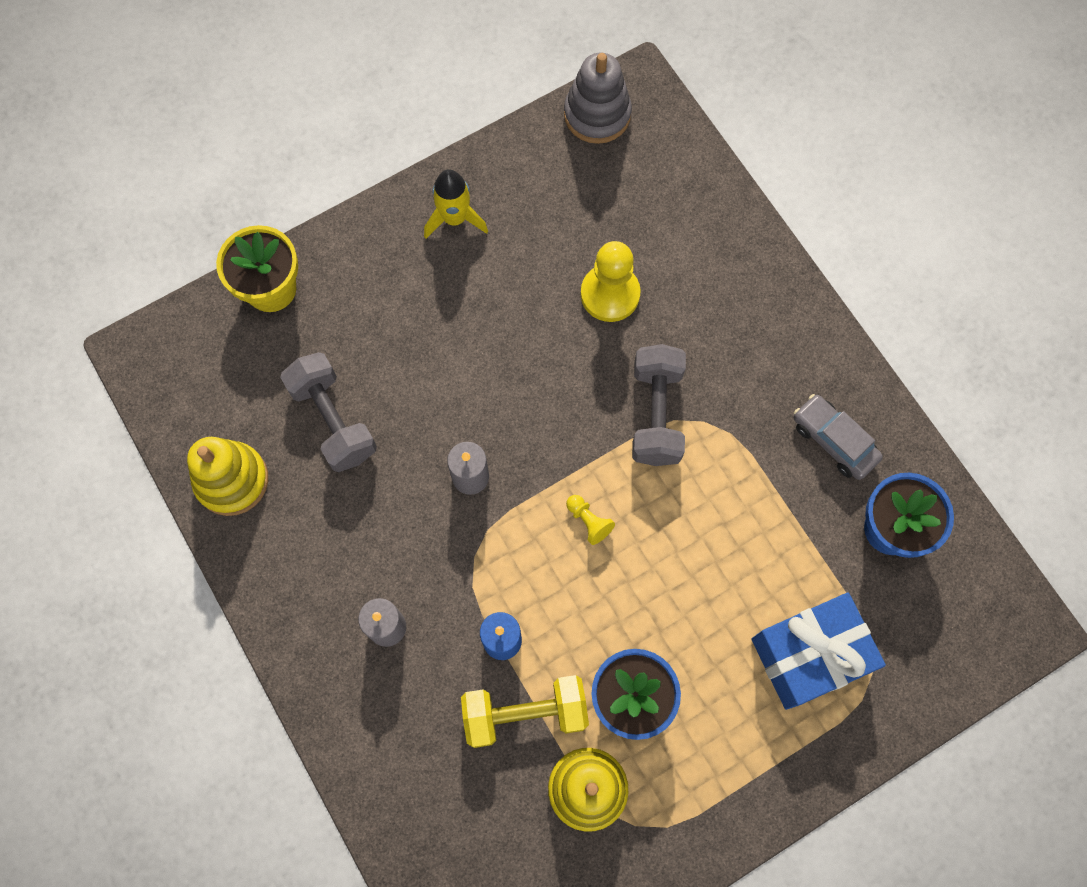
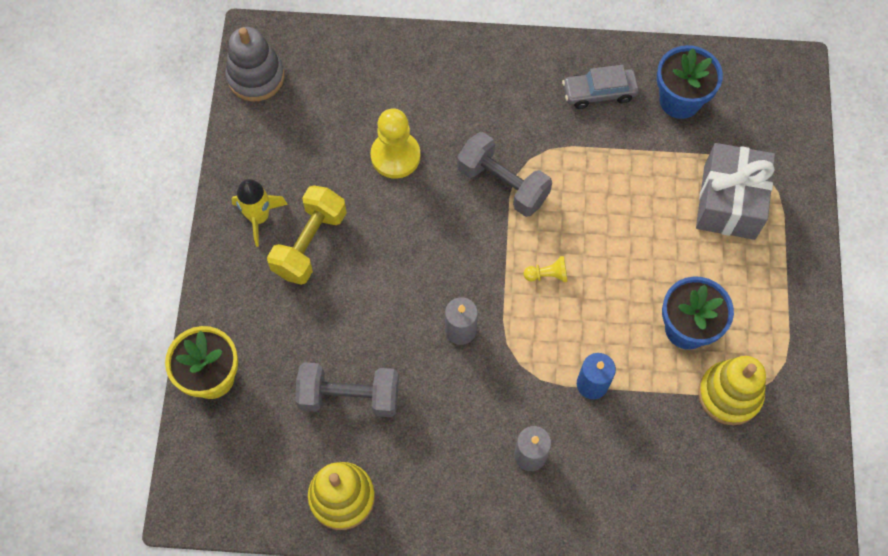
camera: 55 degrees left, 5 degrees down
yellow dumbbell [461,675,589,748] -> yellow dumbbell moved to [267,185,347,285]
blue gift [751,592,886,710] -> grey gift [696,143,775,240]

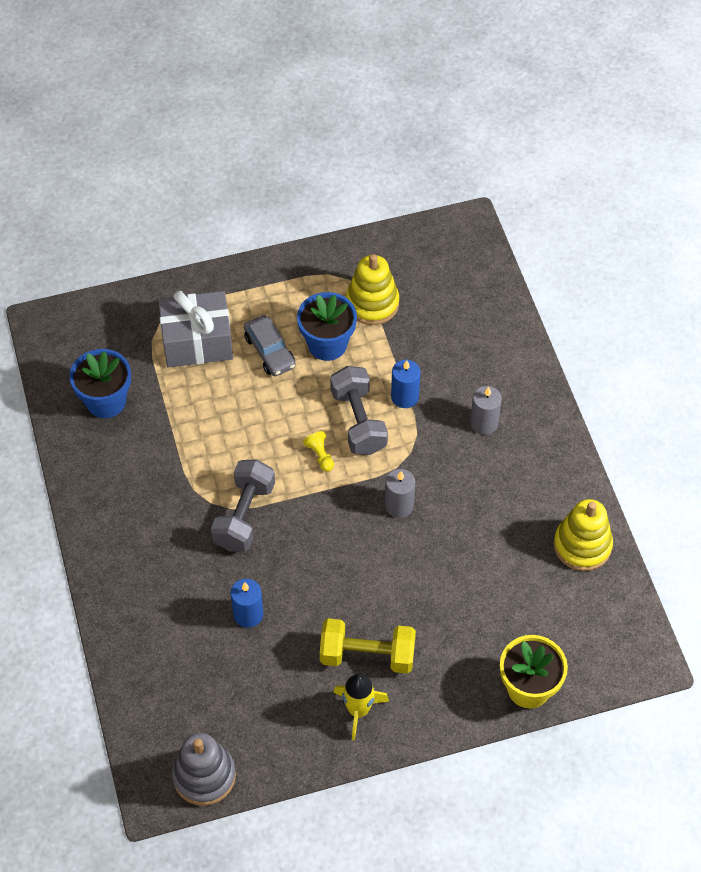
camera: 110 degrees left, 10 degrees down
grey dumbbell [295,362,399,417] -> grey dumbbell moved to [330,366,388,455]
yellow pawn [371,109,420,179] -> blue candle [231,579,263,628]
grey car [562,65,639,109] -> grey car moved to [244,315,296,376]

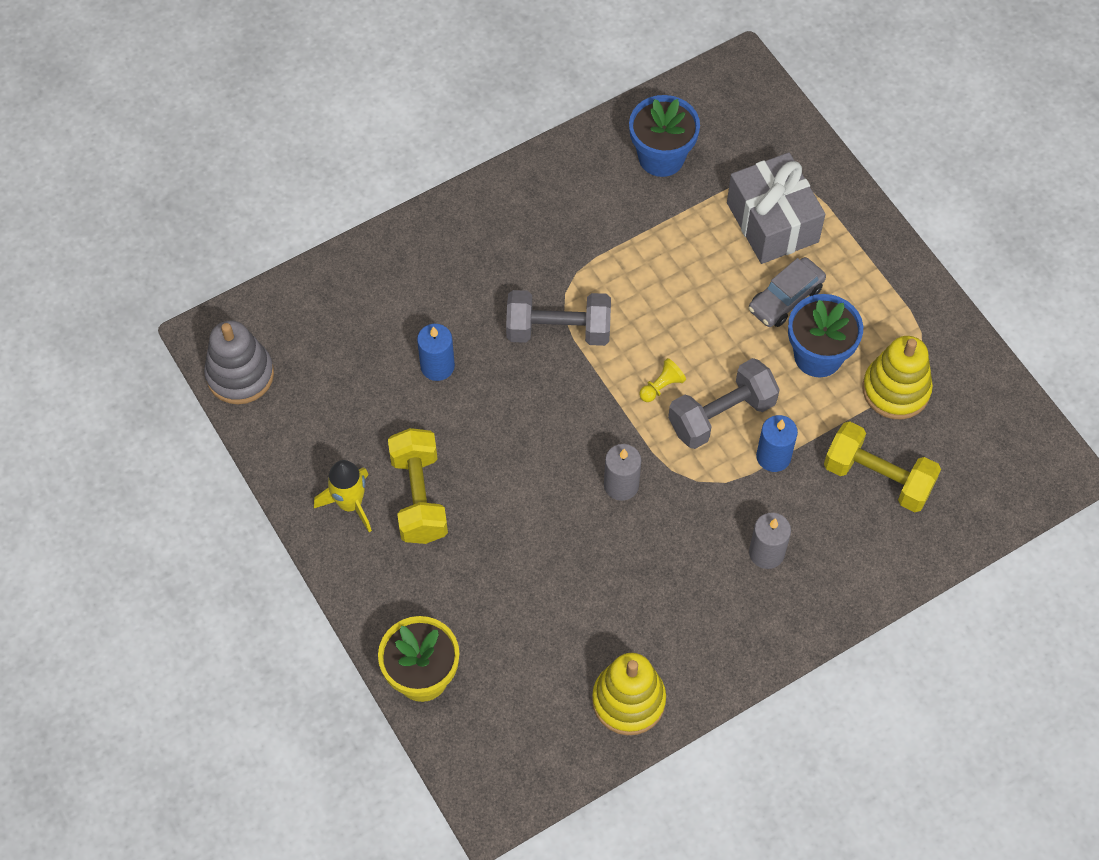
camera: 75 degrees right, 5 degrees up
none -> yellow dumbbell [824,421,941,512]

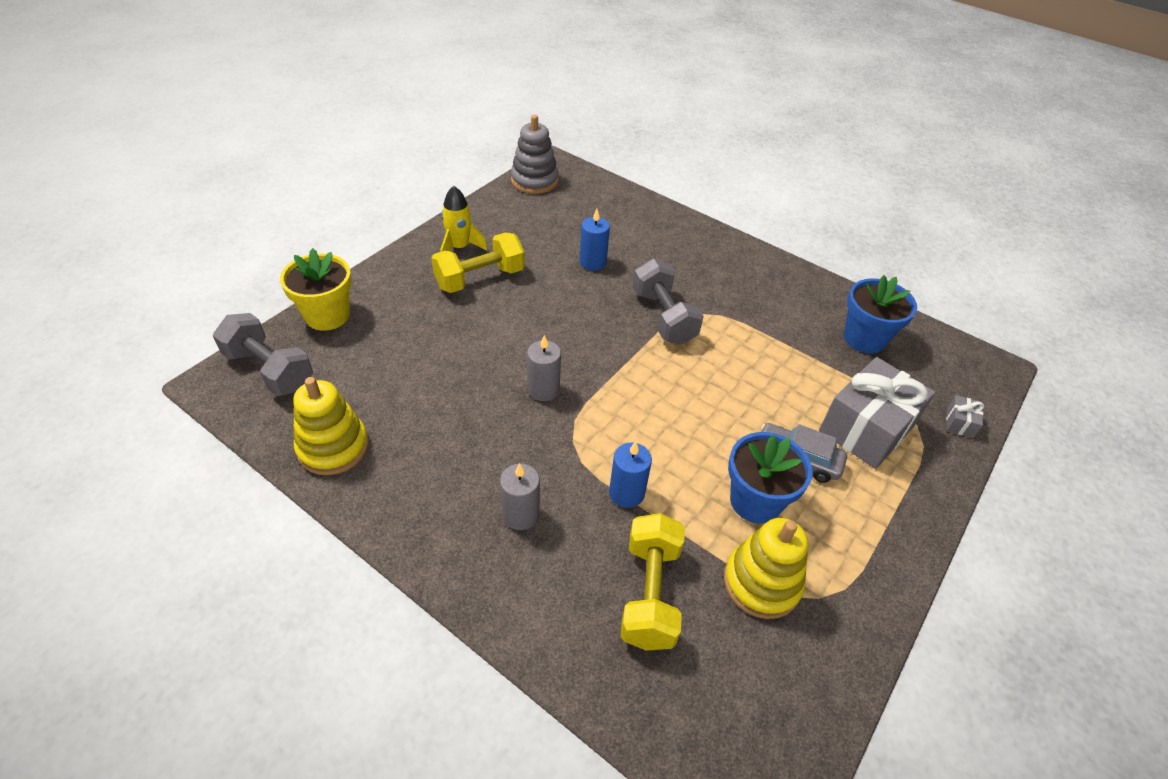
camera: 65 degrees right, 15 degrees down
yellow pawn [639,358,686,402] -> none
grey dumbbell [668,358,780,449] -> grey dumbbell moved to [213,313,313,396]
none -> grey gift [946,395,984,438]

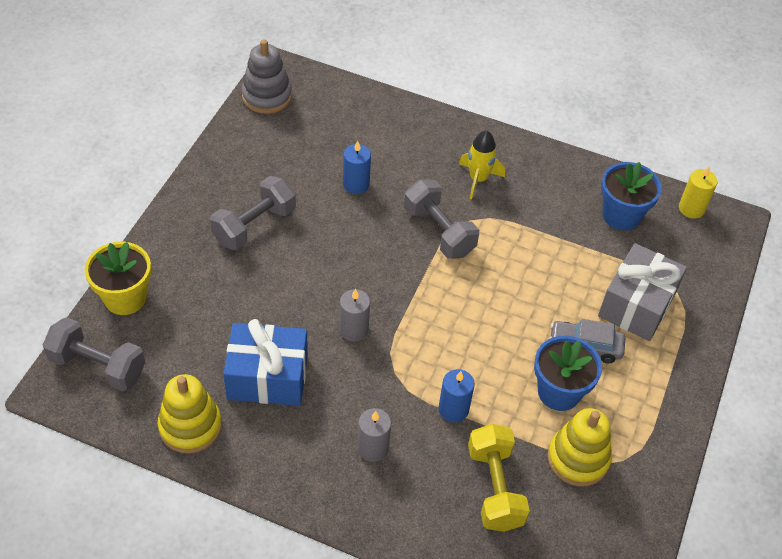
camera: 15 degrees left, 5 degrees up
yellow dumbbell [431,232,525,293] -> grey dumbbell [210,176,296,250]
yellow rocket [440,186,488,252] -> yellow rocket moved to [459,130,505,199]
grey gift [946,395,984,438] -> none
none -> blue gift [223,319,308,406]
none -> yellow candle [679,167,717,219]

